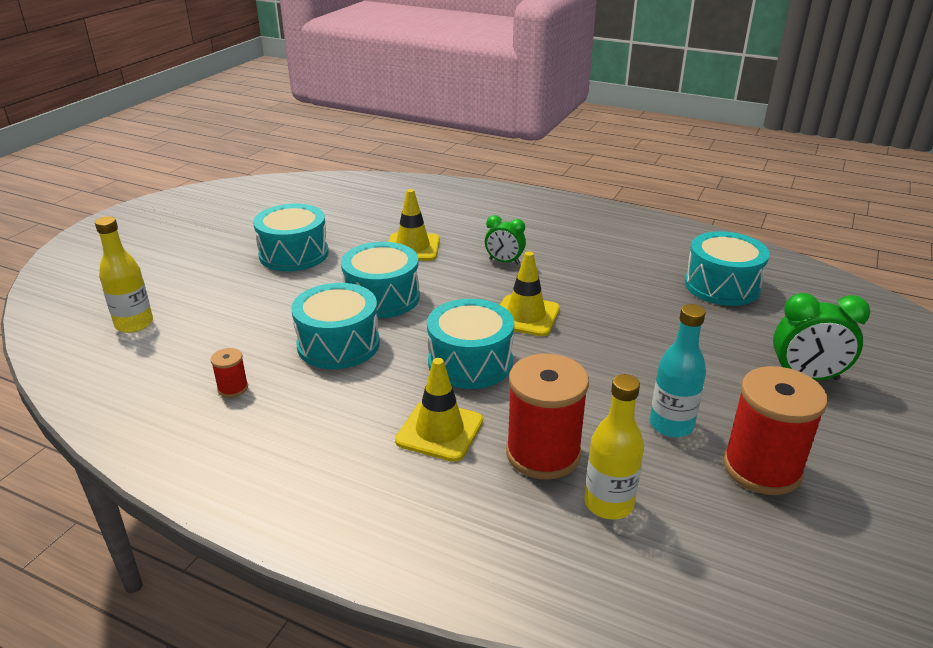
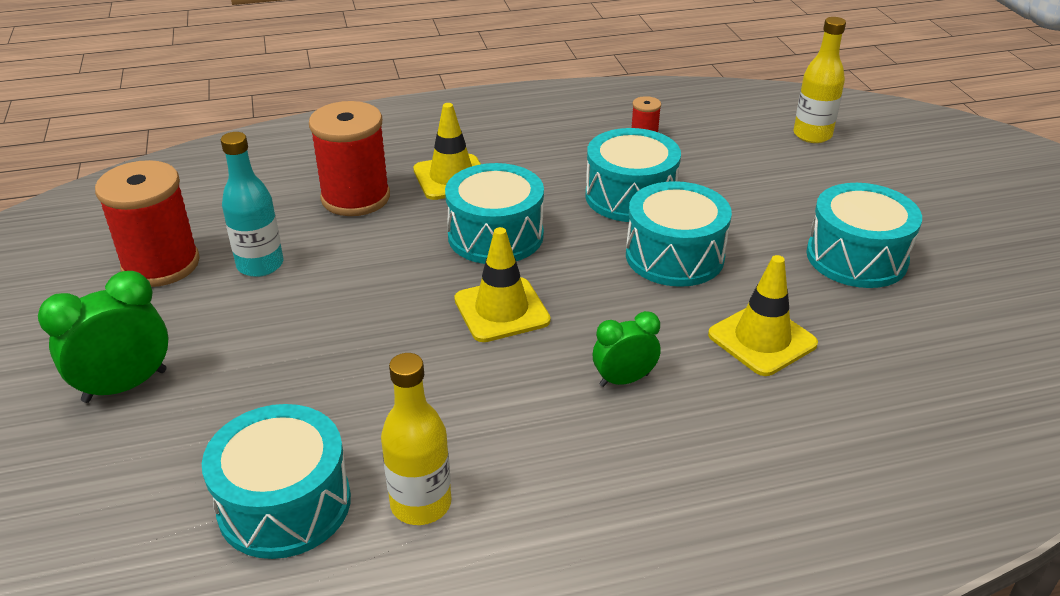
camera: 140 degrees right, 5 degrees up
yellow bottle [584,374,644,519] -> yellow bottle moved to [381,353,451,525]

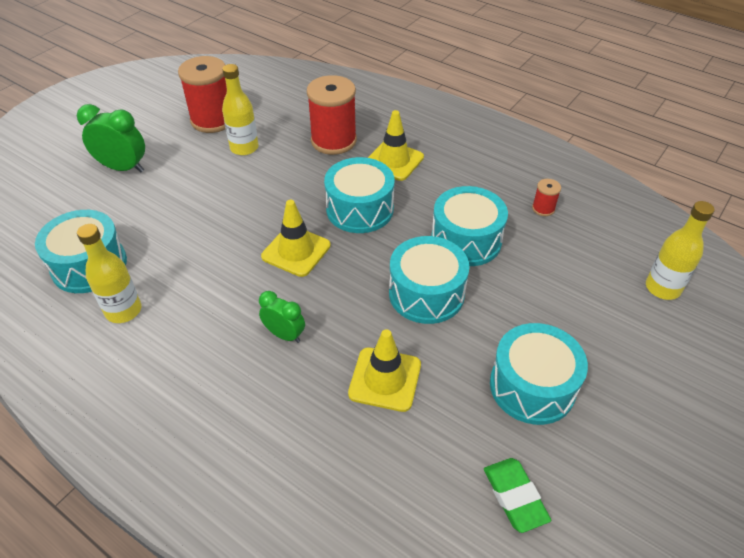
camera: 50 degrees right, 10 degrees up
turquoise bottle [221,132,283,277] -> yellow bottle [222,64,259,155]
none -> green eraser [484,458,551,533]

